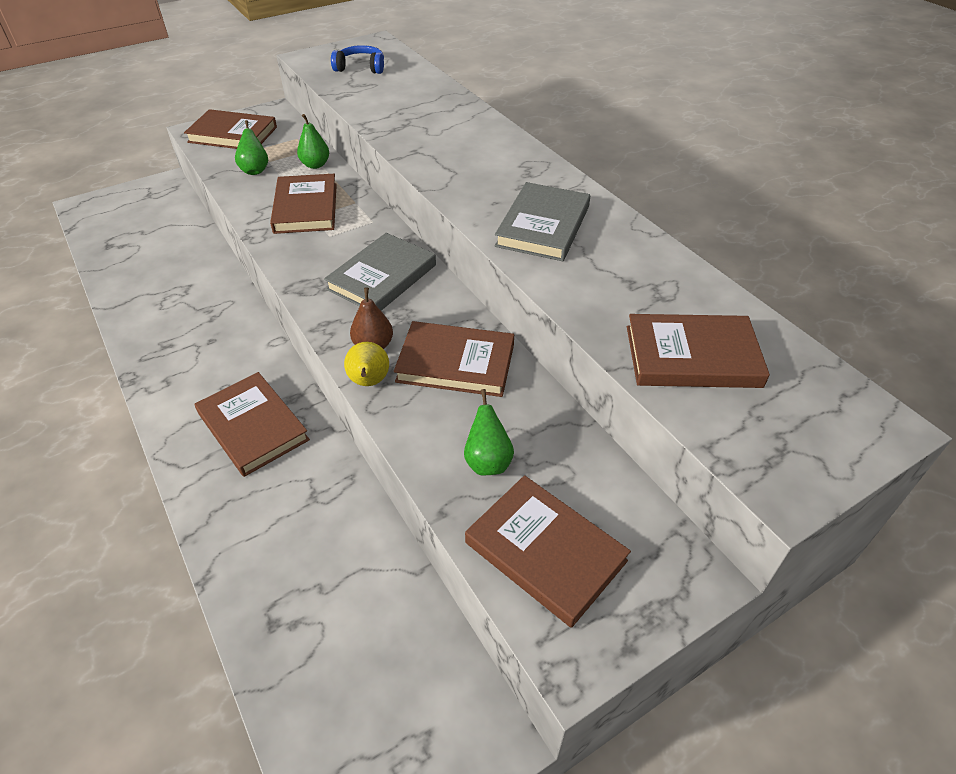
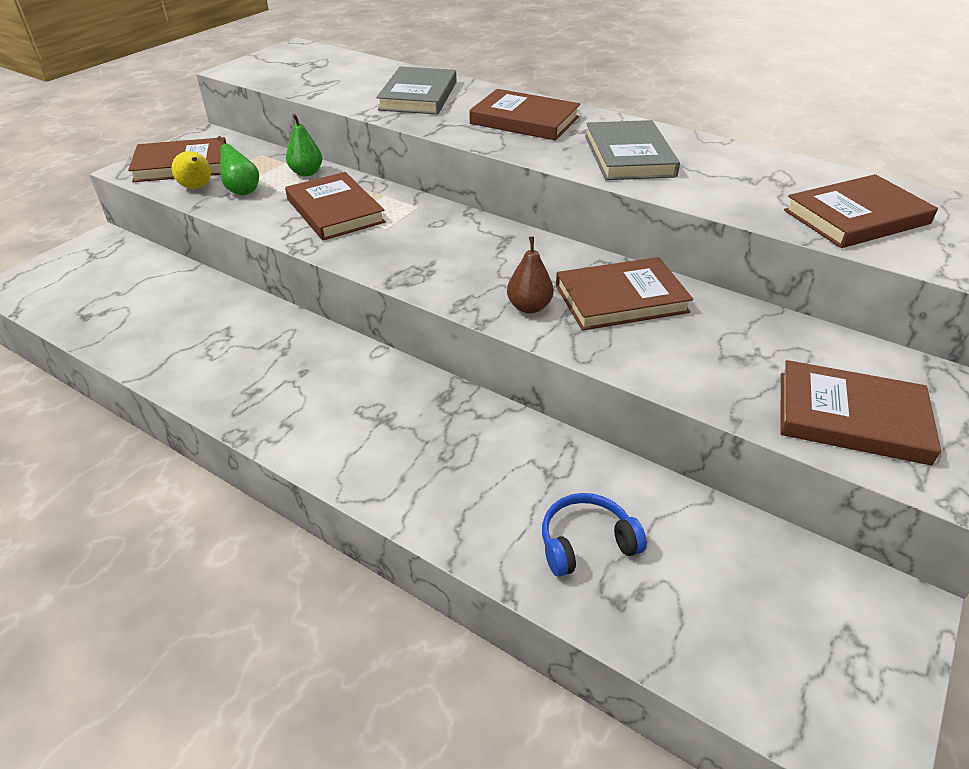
camera: 25 degrees left, 5 degrees down
brown book [195,372,310,477] -> brown book moved to [469,89,580,141]
grey book [324,233,436,311] -> grey book moved to [376,67,456,115]
blue headphones [331,45,384,74] -> blue headphones moved to [542,493,647,577]
yellow pear [344,342,389,386] -> yellow pear moved to [171,151,211,189]
green pear [464,389,514,475] -> none

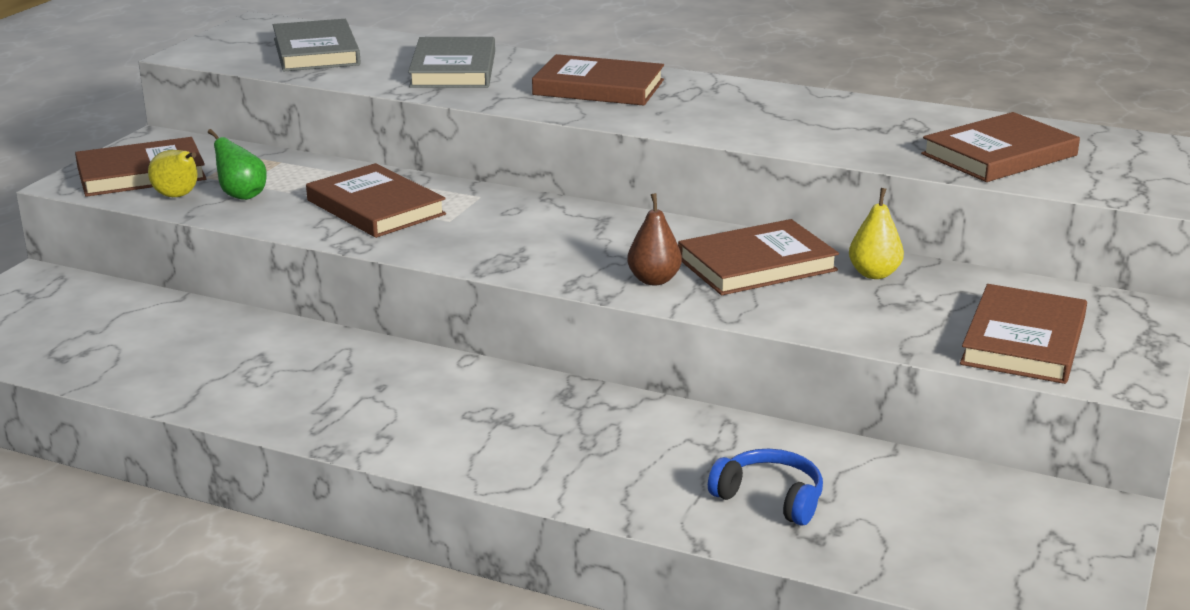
camera: 10 degrees left, 15 degrees down
green pear [286,114,322,176] -> none
blue headphones [542,493,647,577] -> blue headphones turned 60 degrees clockwise [708,449,823,526]
grey book [585,120,680,180] -> grey book moved to [273,19,361,71]
brown book [780,360,941,465] -> brown book turned 75 degrees counterclockwise [960,284,1087,384]
none -> yellow pear [849,188,904,279]

